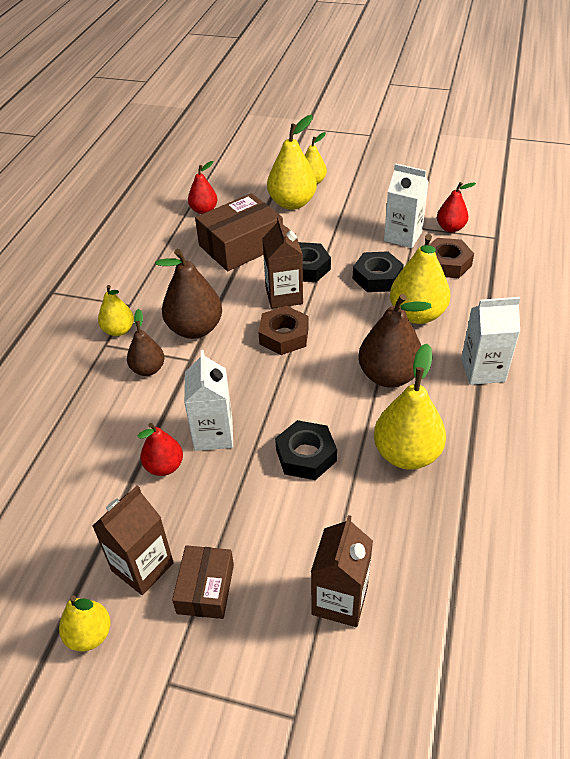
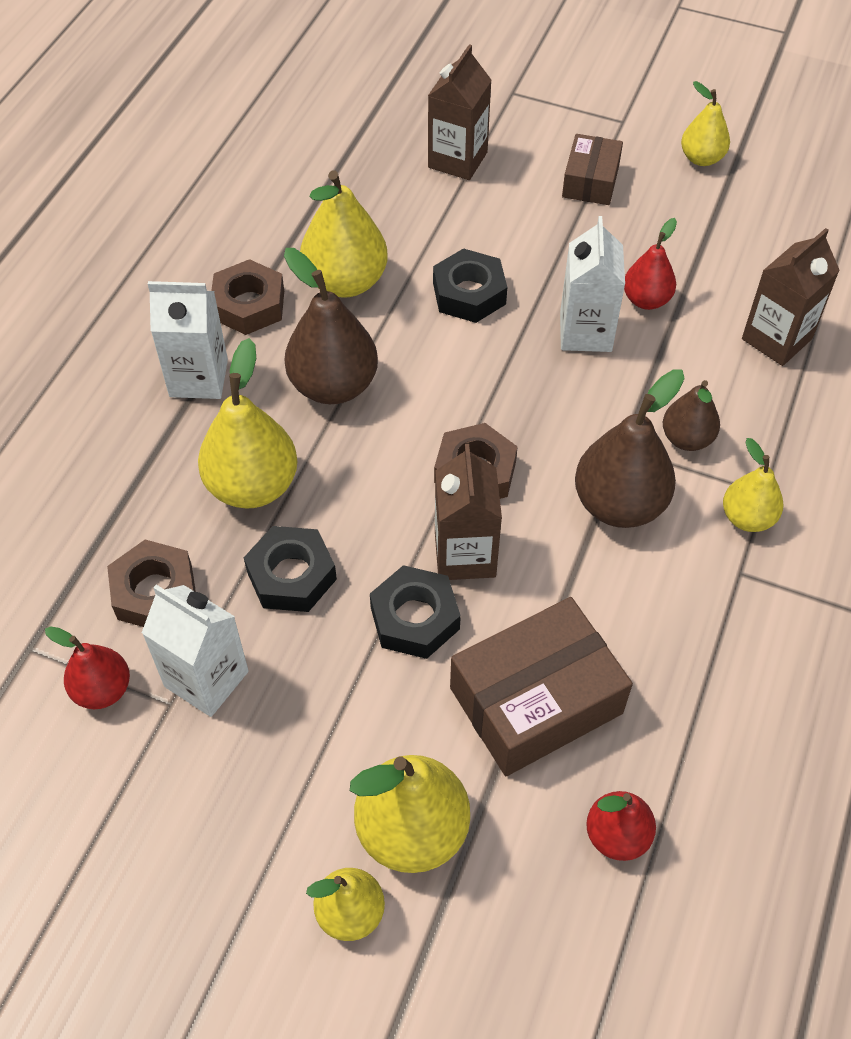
camera: 175 degrees left, 10 degrees up
brown carton [92,485,174,595] -> brown carton moved to [742,228,840,366]
none -> brown nut [211,259,284,335]

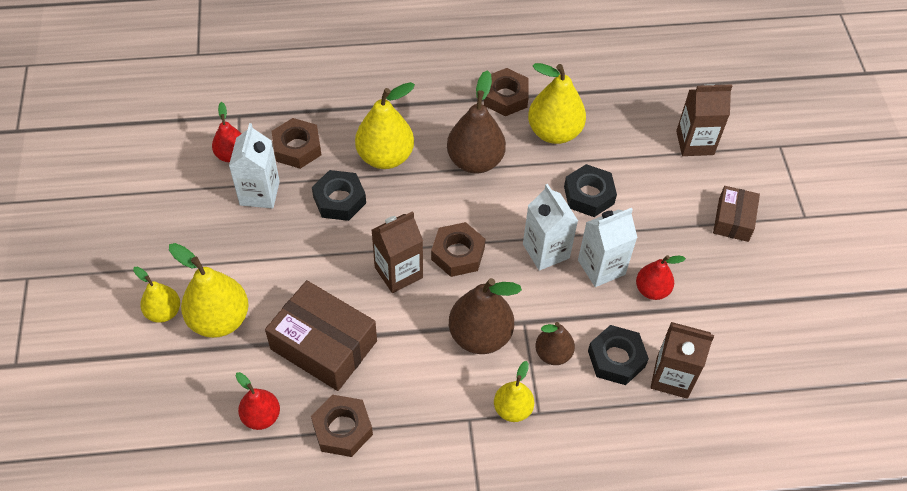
camera: 60 degrees right, 0 degrees up
white carton [148,281,228,399] -> white carton moved to [523,184,578,271]
black nut [370,565,461,659] -> black nut moved to [588,325,649,385]
brown box [562,134,623,205] -> brown box turned 60 degrees counterclockwise [713,186,760,242]
yellow pear [681,81,730,166] -> none
none -> brown nut [311,395,373,457]

